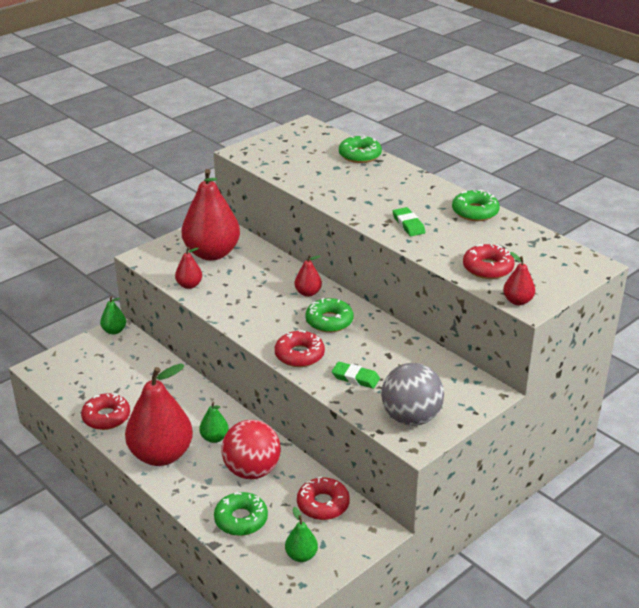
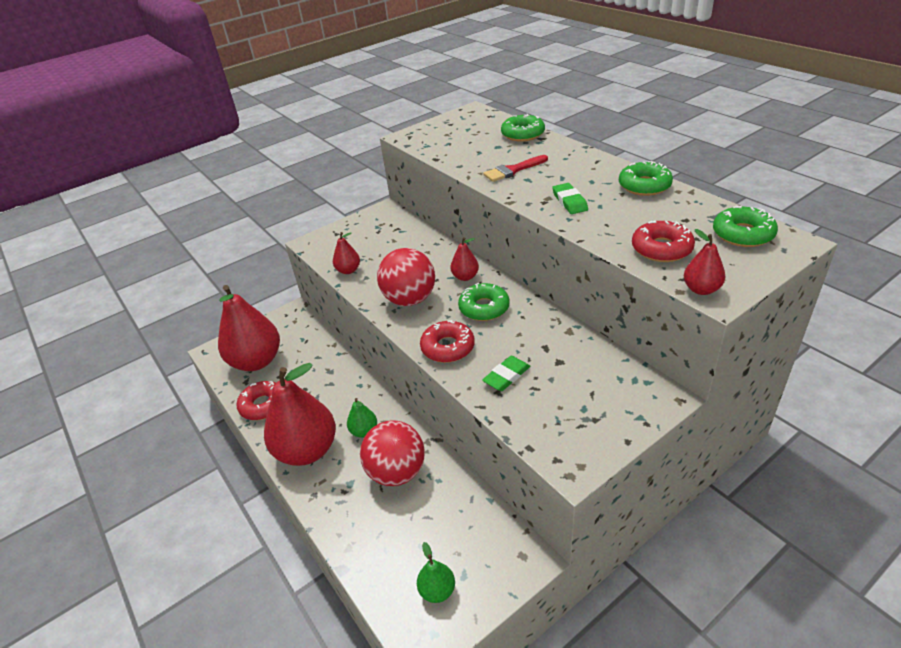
camera: 10 degrees right, 5 degrees up
green pear [100,296,126,335] -> none
red pear [181,169,240,261] -> red pear moved to [218,285,280,371]
green donut [214,492,268,536] -> green donut moved to [713,206,778,247]
red donut [297,476,350,520] -> none
green eraser [332,362,380,389] -> green eraser turned 75 degrees counterclockwise [482,356,530,391]
grey ball [381,363,444,426] -> none
none -> red ball [377,248,435,306]
none -> red brush [483,155,548,182]

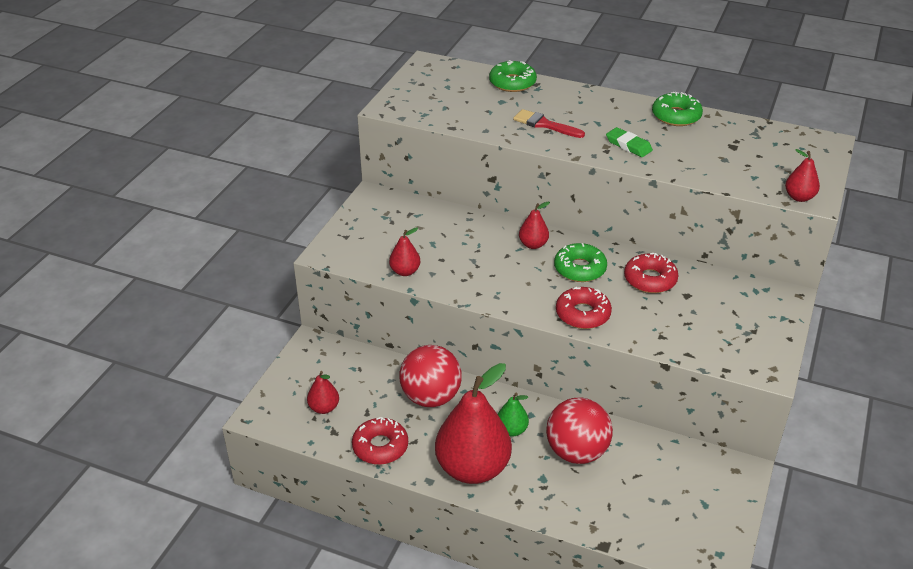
camera: 35 degrees left, 0 degrees up
red pear [218,285,280,371] -> red pear [307,371,339,414], size x0.45
red ball [377,248,435,306] -> red ball moved to [399,345,462,407]
green pear [417,542,455,603] -> none
green eraser [482,356,530,391] -> none
red brush [483,155,548,182] -> red brush turned 90 degrees clockwise [513,109,585,138]
red donut [632,221,695,262] -> red donut moved to [624,253,679,293]
green donut [713,206,778,247] -> none

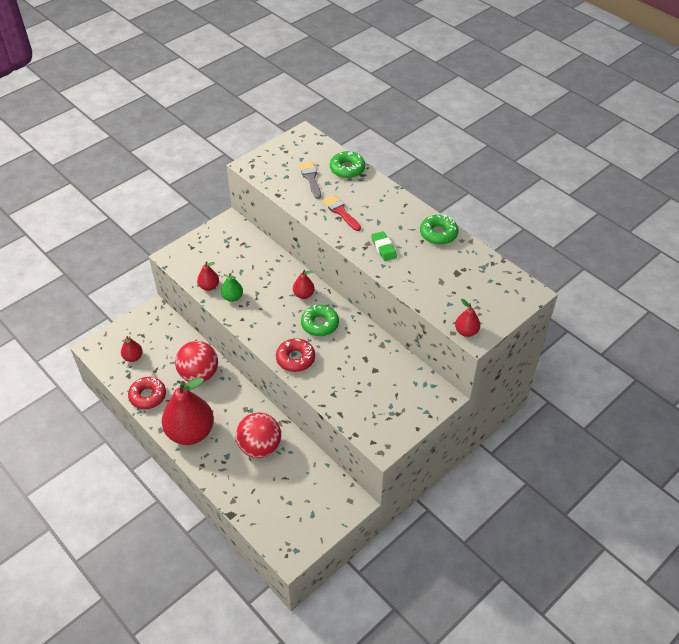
camera: 25 degrees right, 10 degrees up
green pear [498,393,529,437] -> green pear moved to [221,273,243,302]
red donut [624,253,679,293] -> none
none -> grey brush [299,162,321,199]

